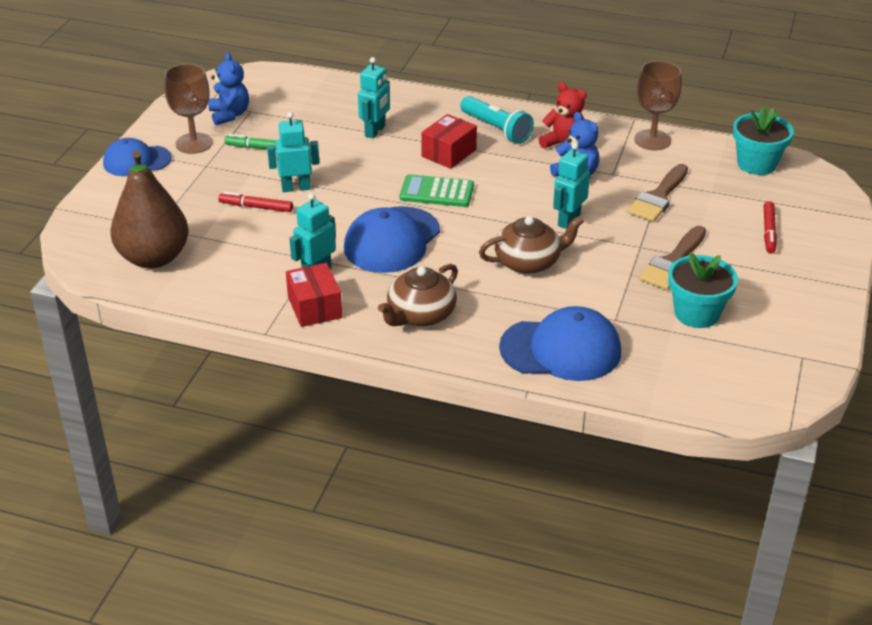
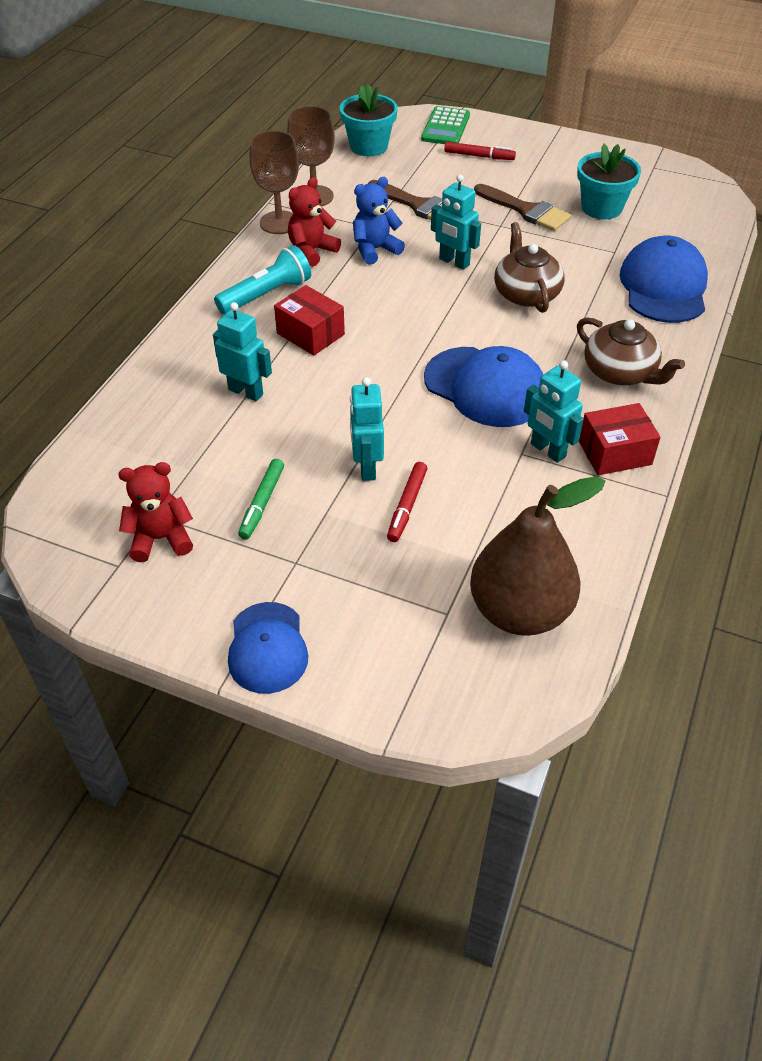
camera: 85 degrees left, 10 degrees up
brown goblet [164,64,213,154] -> brown goblet moved to [249,131,299,234]
blue teddy bear [208,52,249,125] -> red teddy bear [118,462,193,562]
green calculator [400,174,474,207] -> green calculator moved to [421,106,470,144]

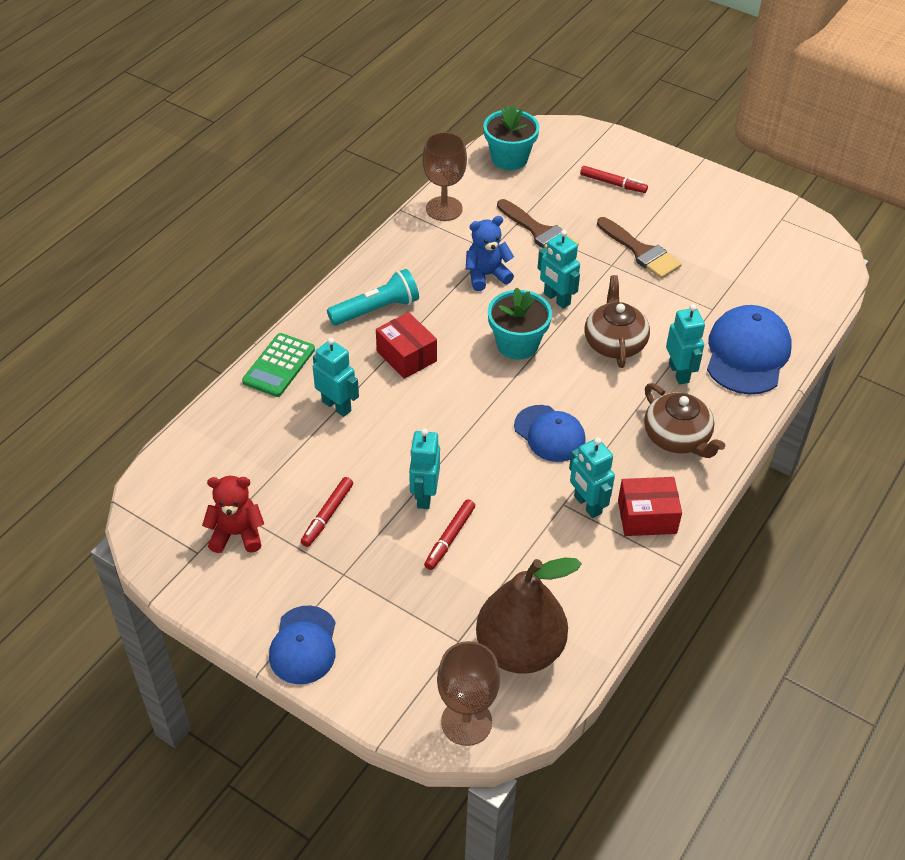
camera: 10 degrees right, 0 degrees up
green marker [238,459,284,539] -> red marker [301,477,353,547]
brown goblet [249,131,299,234] -> brown goblet moved to [437,641,500,746]
red teddy bear [288,177,341,267] -> none
green calculator [421,106,470,144] -> green calculator moved to [242,333,315,397]
blue cap [424,346,543,427] -> blue cap [514,405,586,462], size x0.66
turquoise flower pot [577,144,641,219] -> turquoise flower pot moved to [488,288,552,360]
none -> turquoise robot [666,304,705,385]

